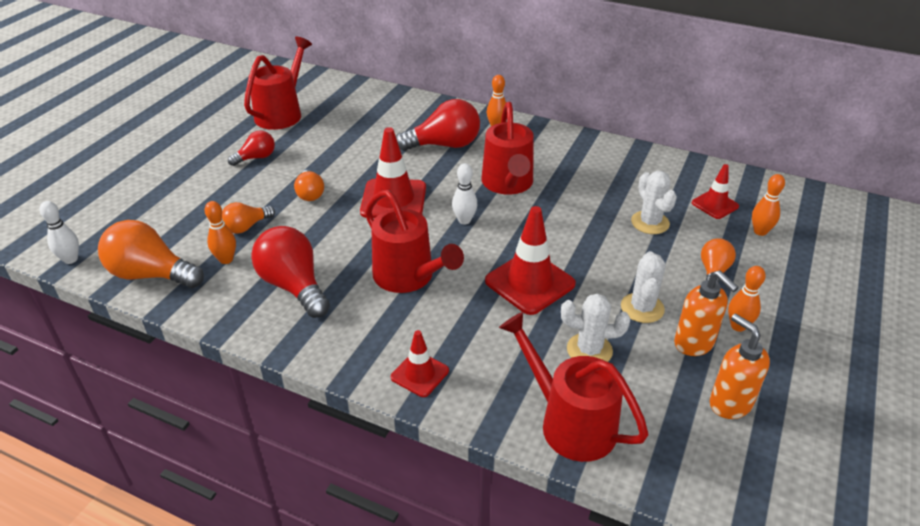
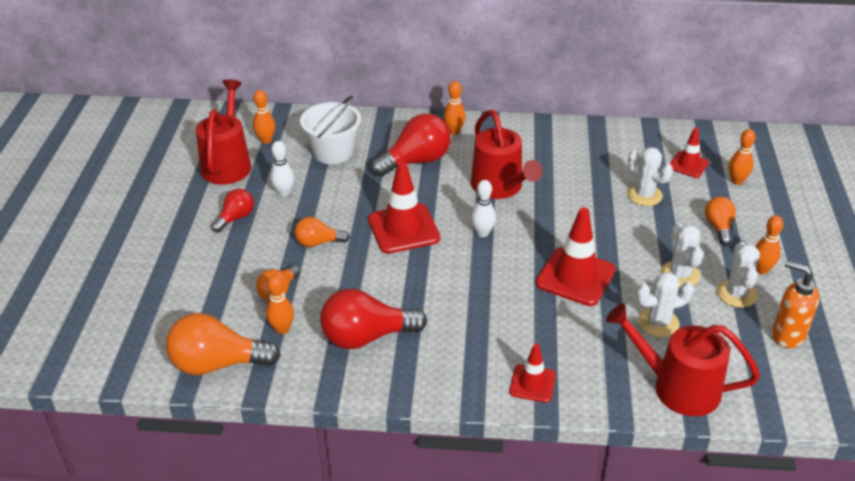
camera: 20 degrees left, 0 degrees up
white bowling pin [39,201,79,264] -> white bowling pin moved to [270,141,294,197]
red light bulb [251,226,330,318] -> red light bulb turned 45 degrees counterclockwise [320,289,427,349]
orange light bulb [294,170,324,201] -> orange light bulb turned 120 degrees clockwise [295,217,350,247]
red watering can [365,190,464,293] -> none
orange soap dispenser [674,270,739,356] -> white cactus [717,242,760,308]
none -> orange bowling pin [253,90,275,144]
none -> white bucket [300,96,361,164]

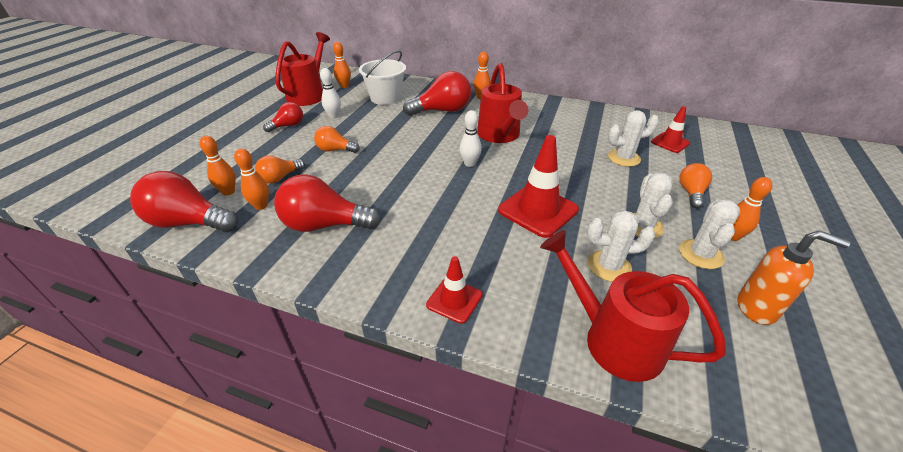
camera: 15 degrees right, 0 degrees up
orange light bulb [166,313,281,375] -> red light bulb [130,171,238,232]
red traffic cone [368,161,440,254] -> none
white cactus [627,147,673,206] -> white cactus turned 75 degrees counterclockwise [608,110,659,167]
orange bowling pin [729,129,756,185] -> orange bowling pin moved to [200,136,236,196]
orange soap dispenser [772,260,820,348] -> orange soap dispenser turned 150 degrees clockwise [738,230,850,325]

